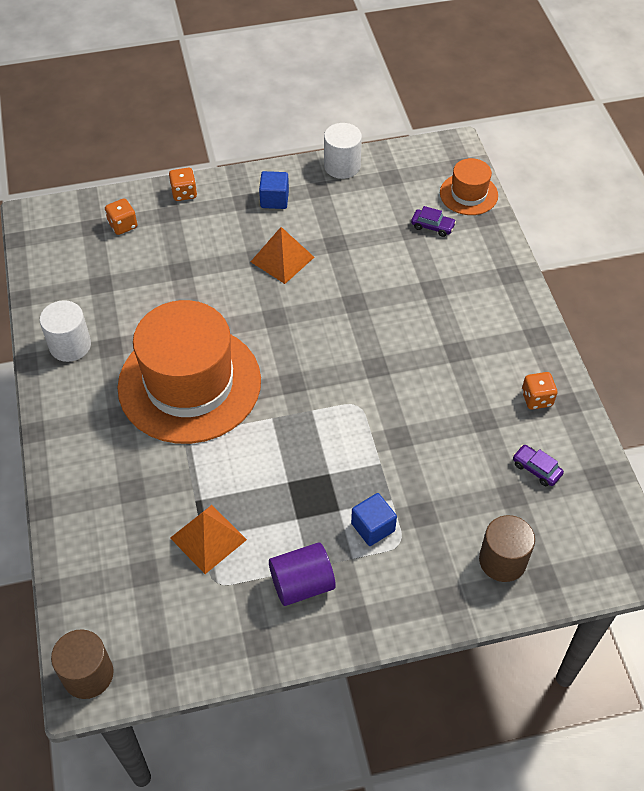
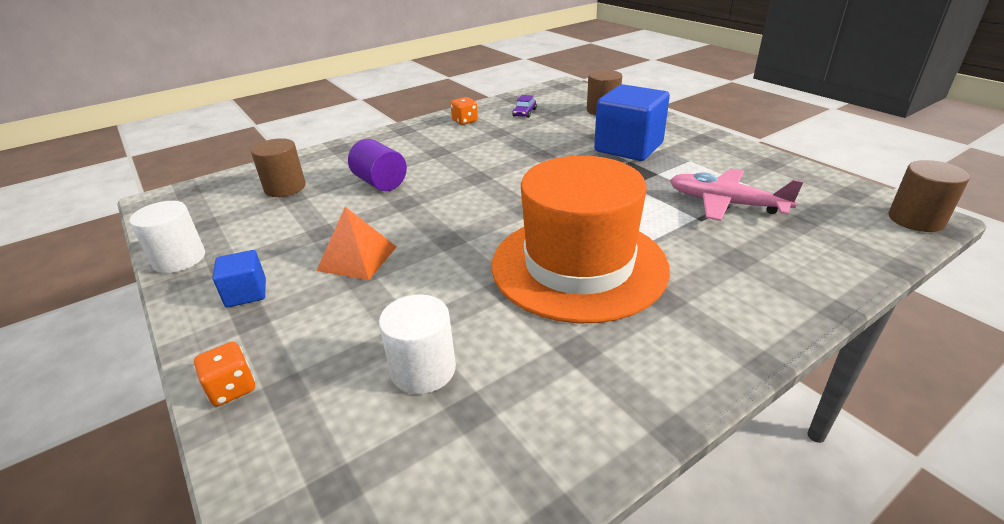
camera: 110 degrees left, 20 degrees down
white cylinder [40,300,91,362] -> white cylinder moved to [379,294,456,394]
orange dice [105,198,137,235] -> none
orange pyramid [170,505,247,574] -> pink plane [670,169,804,221]
purple cylinder [269,542,336,606] -> purple cylinder moved to [348,139,407,191]
blue cube [351,493,397,546] -> blue cube [594,84,670,161], size x2.03
purple car [411,206,456,237] -> brown cylinder [251,138,306,197]
orange hat [440,158,498,215] -> none

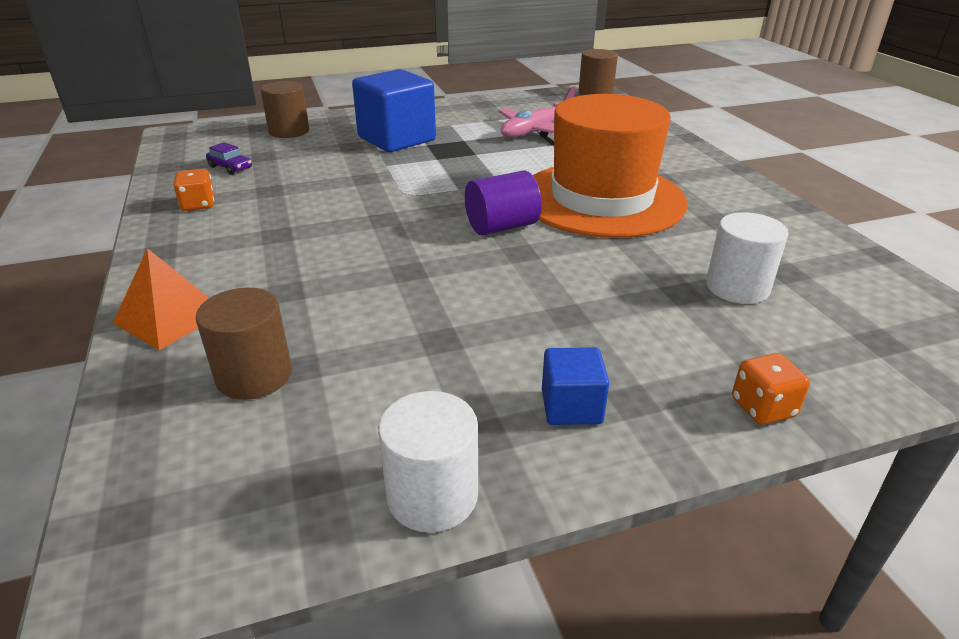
camera: 75 degrees left, 0 degrees up
orange pyramid [316,207,396,280] -> orange pyramid moved to [113,248,209,350]
purple cylinder [348,139,407,191] -> purple cylinder moved to [465,170,542,235]

